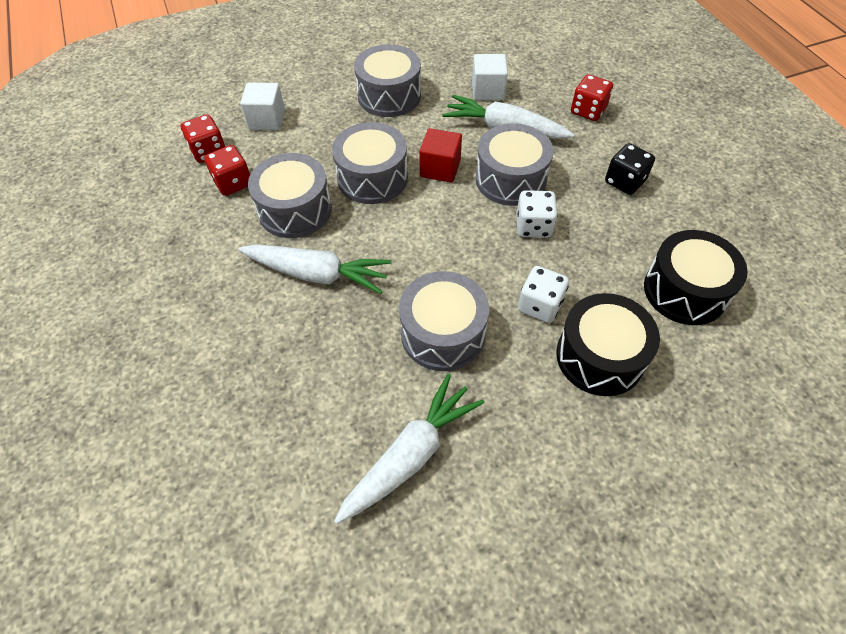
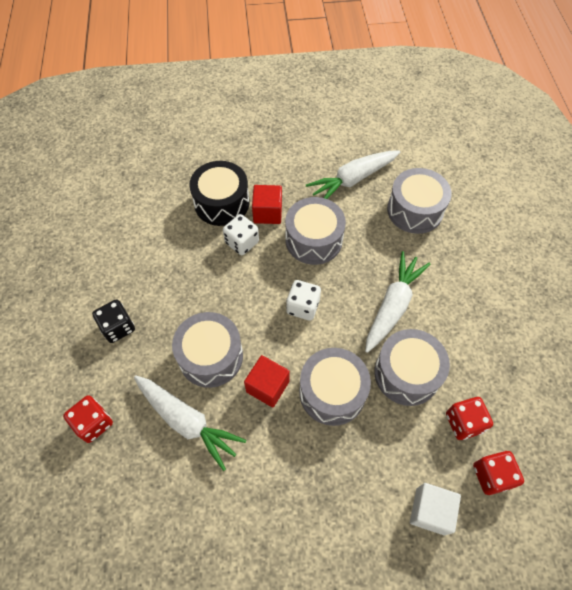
camera: 165 degrees left, 5 degrees up
white carrot [238,244,392,294] -> white carrot turned 90 degrees clockwise [365,251,430,353]
grey drum [354,44,421,117] -> grey drum moved to [387,168,452,234]
white cube [472,54,508,100] -> none
white dice [516,190,558,238] -> white dice moved to [286,280,321,321]
black drum [644,230,748,325] -> none
none -> red cube [252,185,282,224]

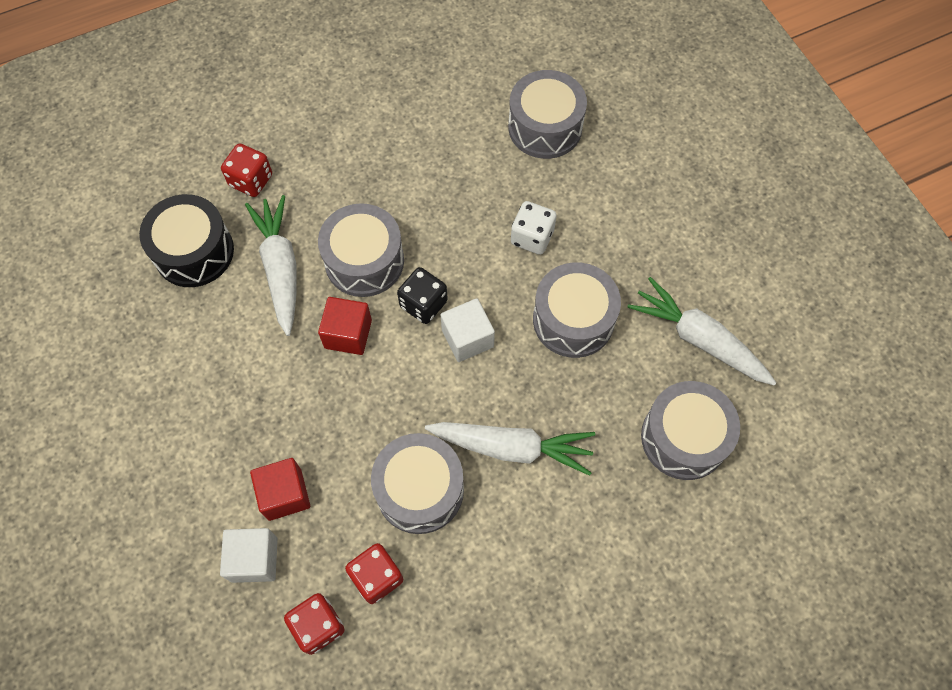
camera: 70 degrees right, 5 degrees up
black dice [92,299,135,343] -> black dice moved to [397,267,448,324]
white carrot [134,375,246,471] -> white carrot turned 150 degrees clockwise [245,195,297,336]
black drum [189,161,249,226] -> black drum moved to [139,194,234,287]
red cube [252,185,282,224] -> red cube moved to [250,458,310,521]
white dice [286,280,321,321] -> white cube [441,298,495,362]
grey drum [299,348,371,426] -> grey drum moved to [508,70,587,159]

